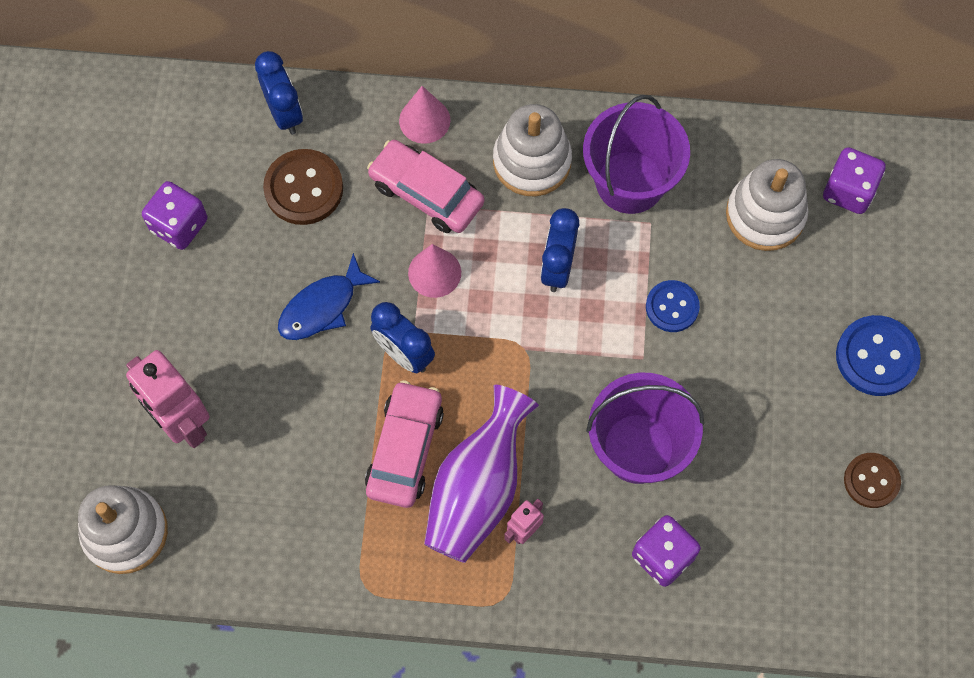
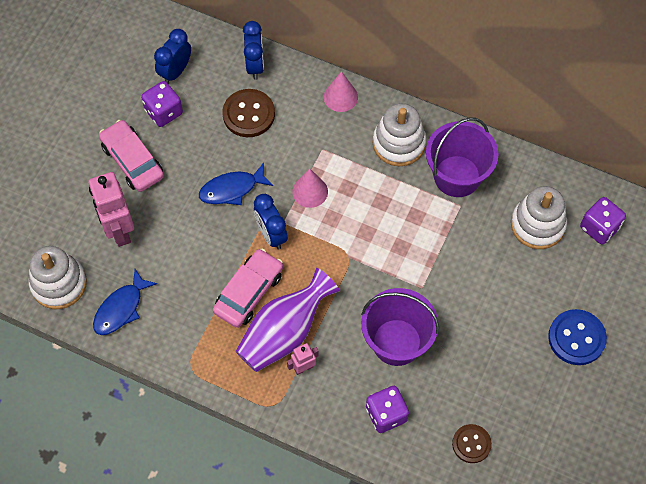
camera: 20 degrees right, 5 degrees down
pink car [367,140,485,233] -> pink car moved to [99,120,164,192]
blue clock [540,208,579,292] -> blue clock moved to [154,29,191,83]
blue button [646,280,700,332] -> none
brown button [844,453,901,508] -> brown button moved to [452,424,492,463]
none -> blue fish [93,269,157,335]

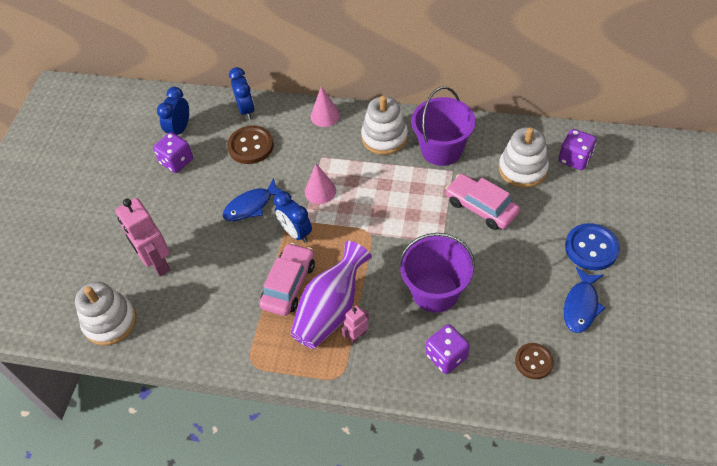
camera: 10 degrees left, 10 degrees down
blue fish [93,269,157,335] -> blue fish moved to [564,267,605,333]
pink car [99,120,164,192] -> pink car moved to [445,174,520,230]

